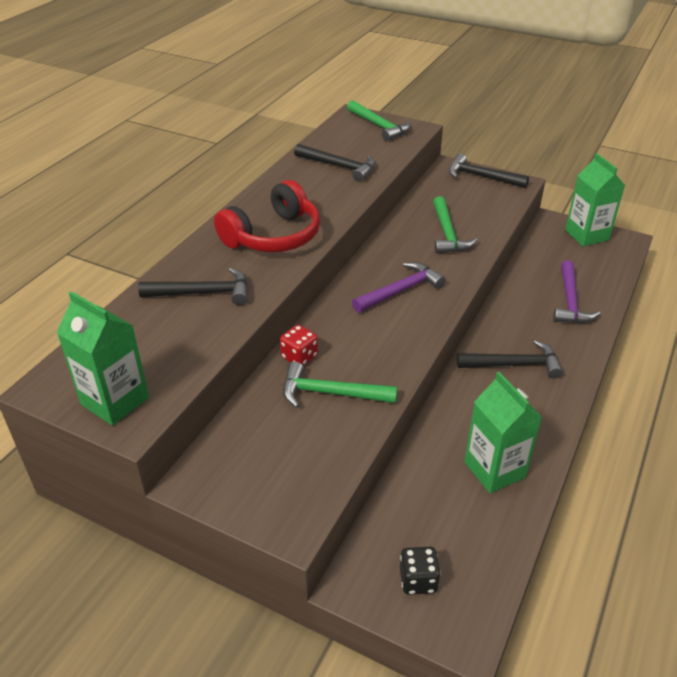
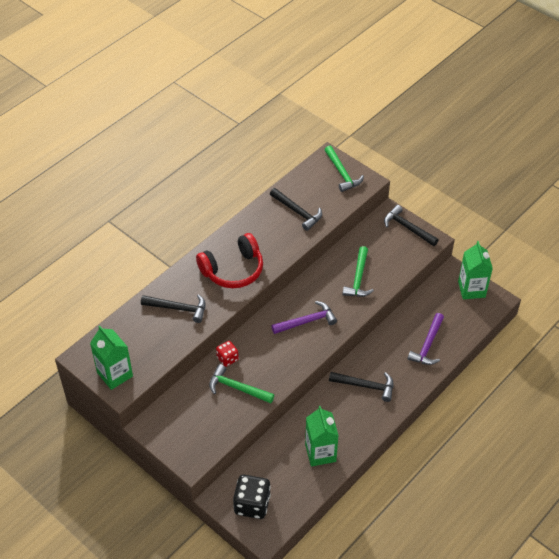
camera: 15 degrees right, 10 degrees up
black dice [400,547,441,595] -> black dice [233,475,271,519], size x1.73

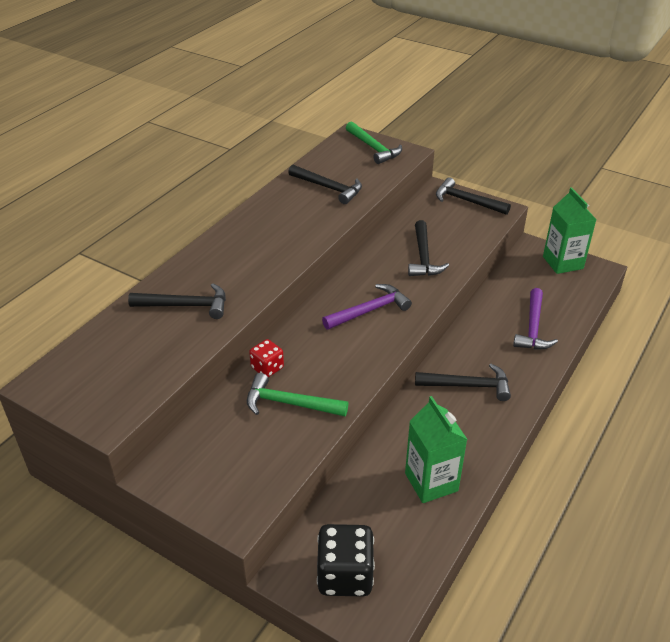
camera: 10 degrees left, 10 degrees down
green carton [90,325,133,390] -> none
red headphones [196,233,263,288] -> none
green hammer [342,246,374,297] -> black hammer [408,220,449,276]

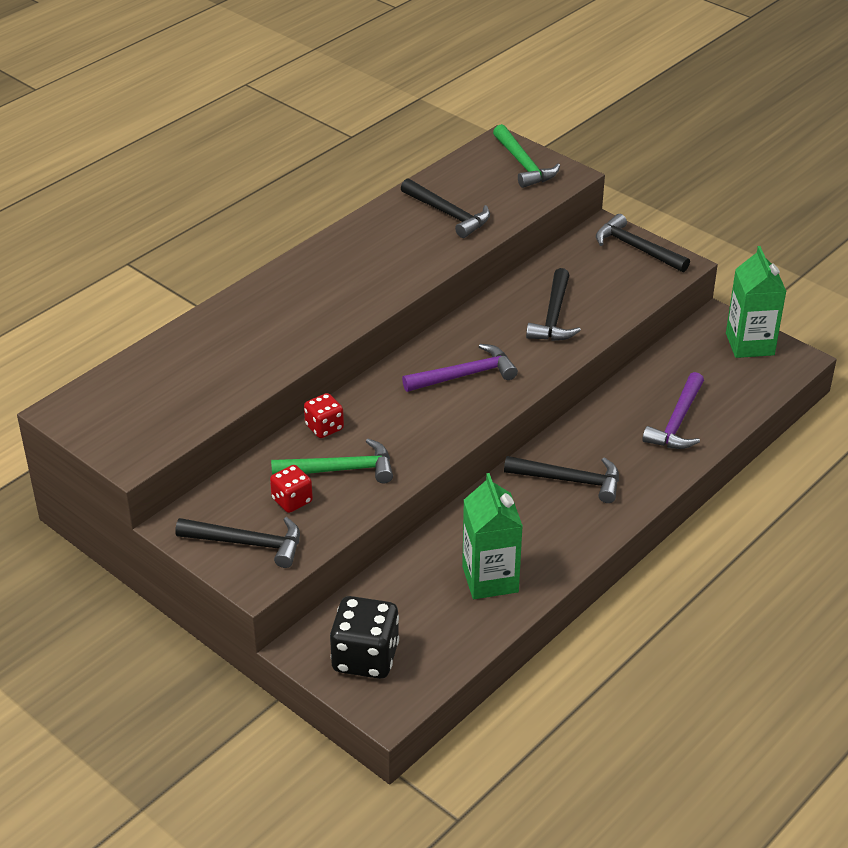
camera: 10 degrees right, 0 degrees up
black hammer [128,284,226,319] -> black hammer moved to [175,517,300,568]
green hammer [247,373,349,416] -> green hammer turned 150 degrees clockwise [271,439,393,483]
none -> red dice [270,465,313,513]

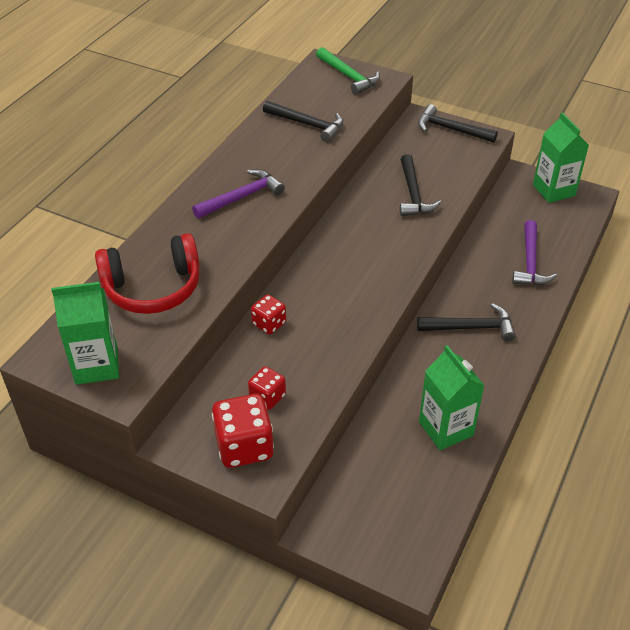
camera: 15 degrees left, 5 degrees up
black hammer [175,517,300,568] -> red dice [212,394,274,468]
green hammer [271,439,393,483] -> none
black dice [330,596,399,679] -> none
purple hammer [402,344,518,392] -> purple hammer moved to [192,169,285,219]
none -> green carton [51,282,119,385]
none -> red headphones [95,233,200,314]

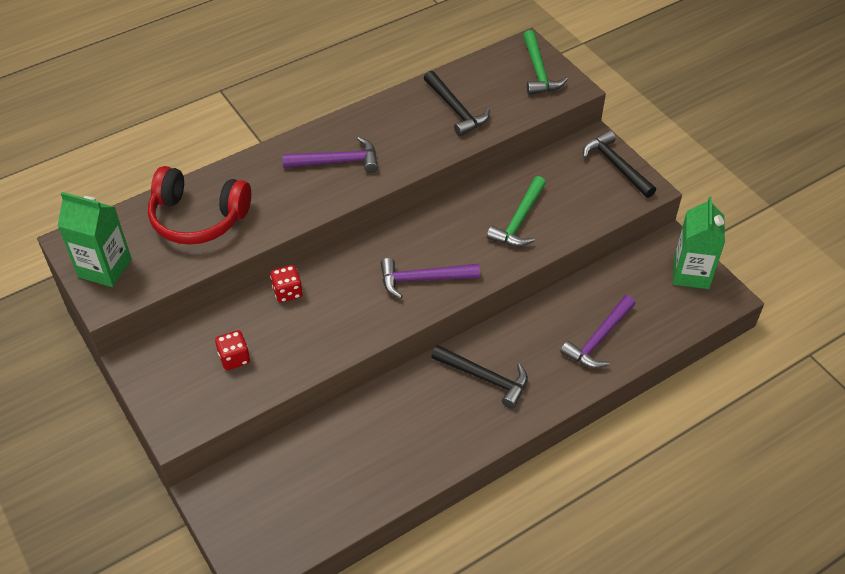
camera: 30 degrees right, 5 degrees up
red dice [212,394,274,468] -> none
black hammer [400,154,442,216] -> green hammer [487,176,546,247]
green carton [419,345,485,450] -> none
none -> purple hammer [380,258,480,299]

